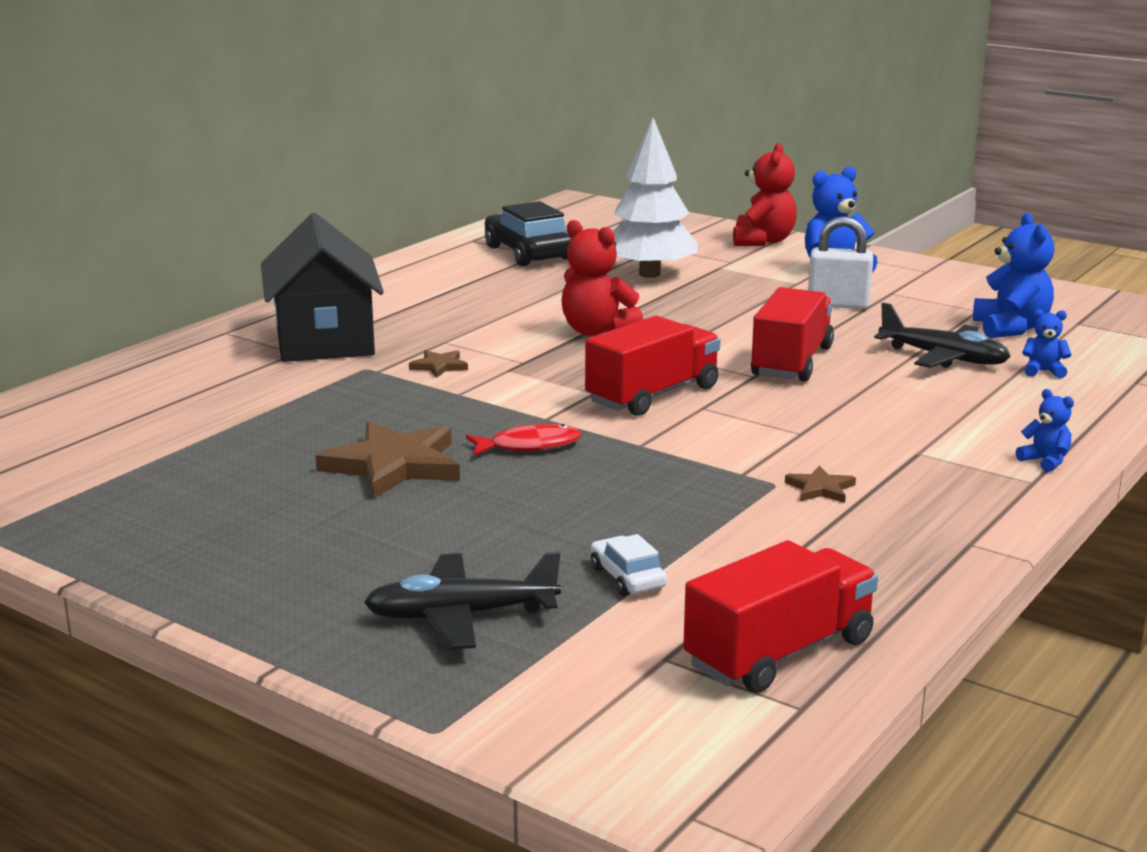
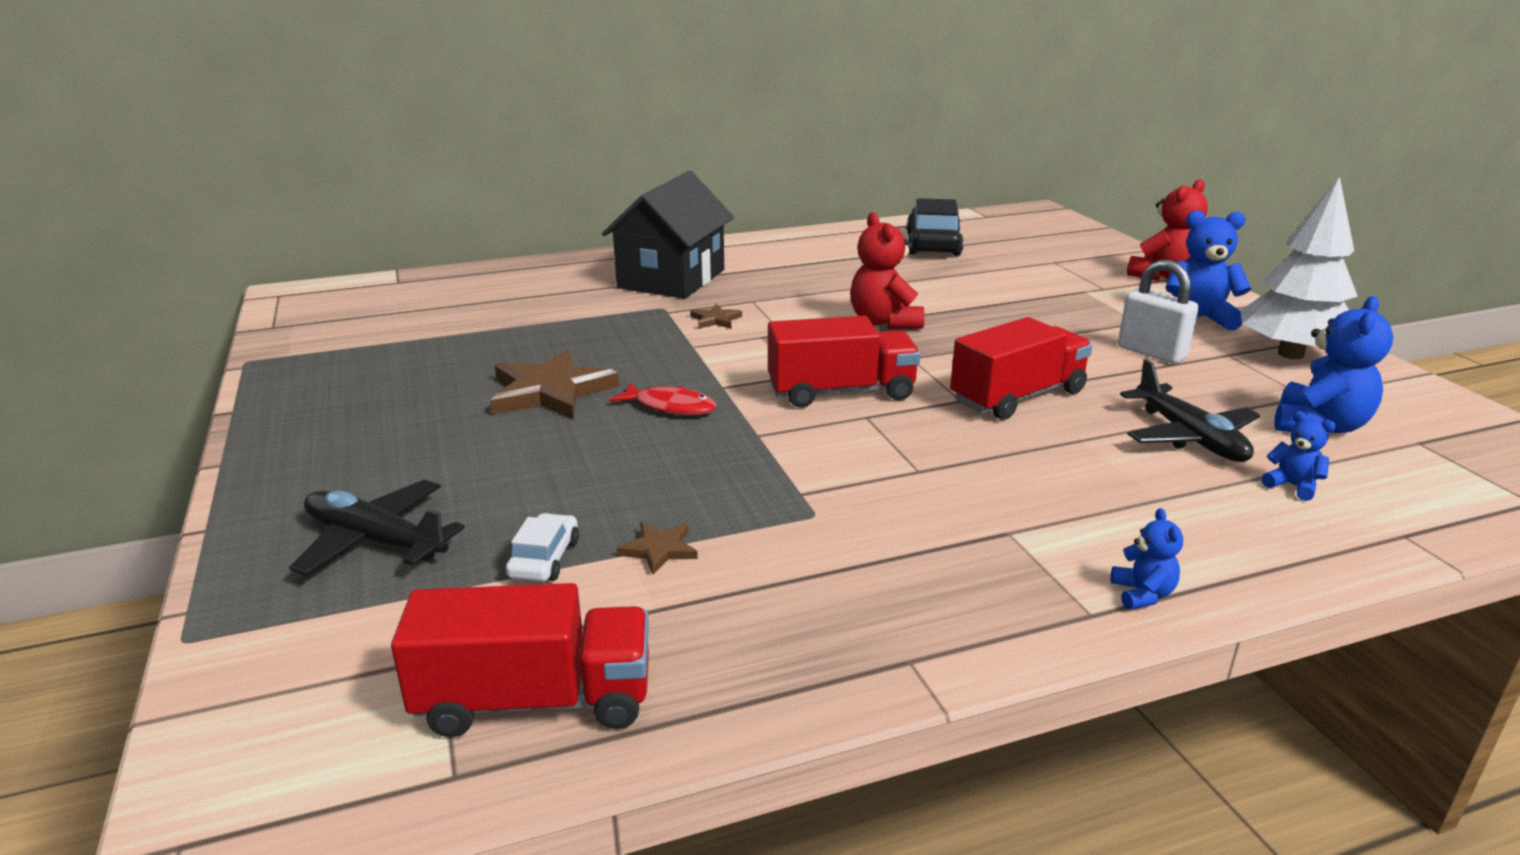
camera: 35 degrees right, 5 degrees up
white tree [613,118,698,278] -> white tree moved to [1240,176,1358,359]
brown star [785,465,856,503] -> brown star moved to [617,522,698,575]

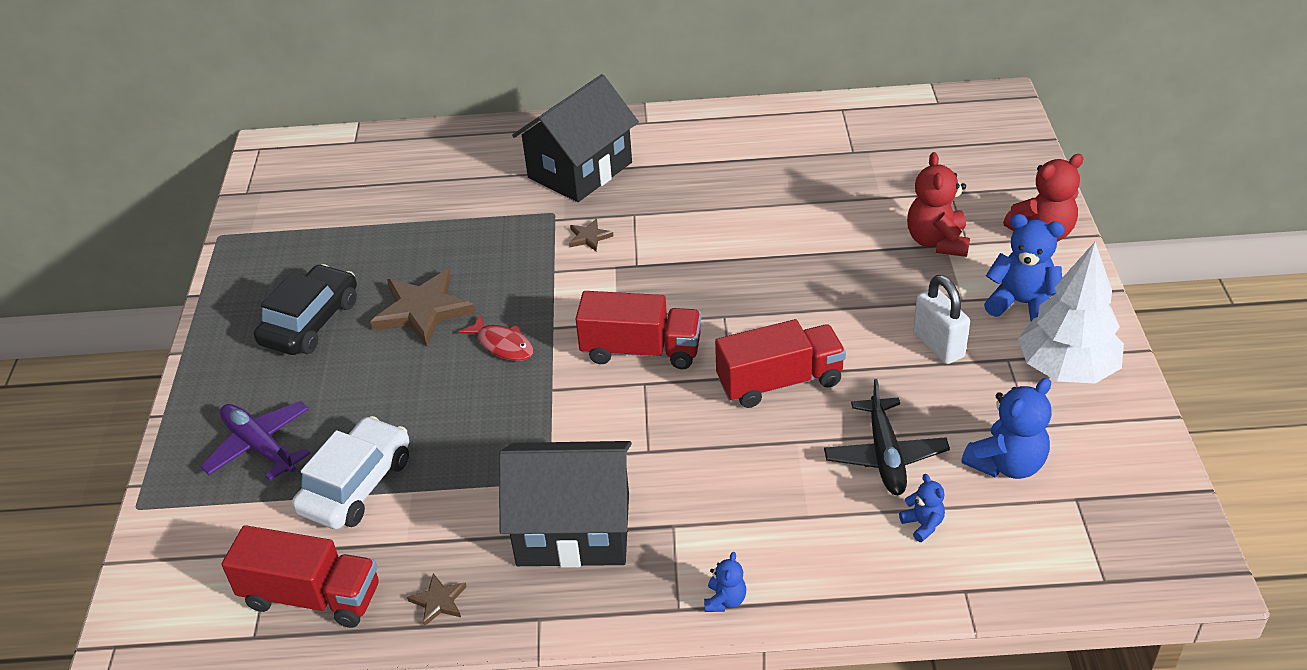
camera: 20 degrees right, 15 degrees up
black plane [289,480,465,576] -> purple plane [200,401,311,481]
white car [506,513,579,582] -> white car [292,416,409,529], size x1.97
brown star [617,522,698,575] -> brown star moved to [407,573,467,627]
red teddy bear [850,212,925,329] -> red teddy bear moved to [907,152,970,257]
black car [907,198,964,256] -> black car moved to [254,264,357,355]
none -> black house [499,441,632,568]

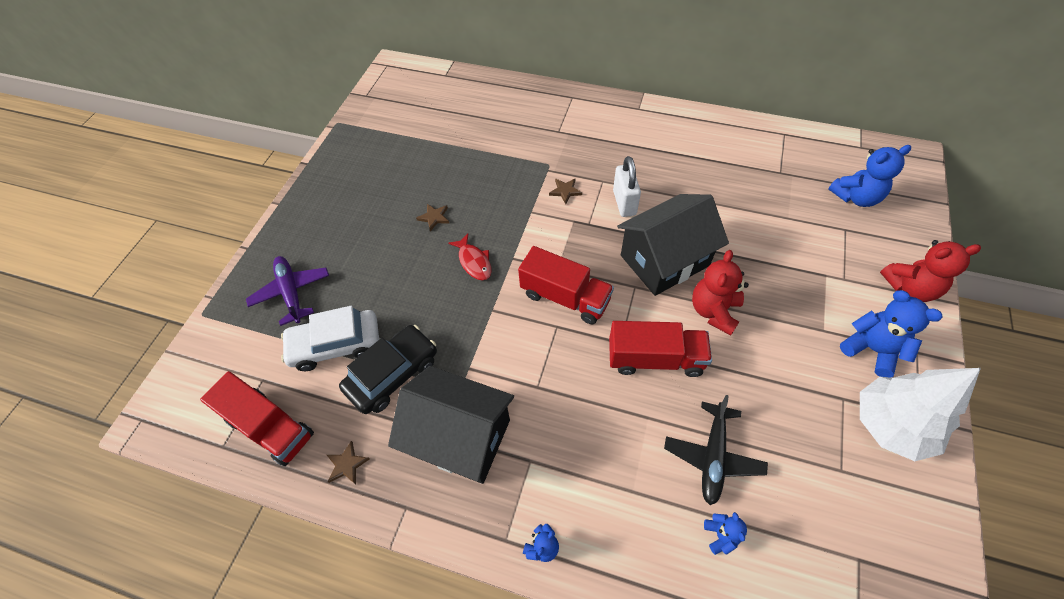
camera: 20 degrees right, 15 degrees up
black car [254,264,357,355] -> black car moved to [339,325,437,414]
white car [292,416,409,529] -> white car turned 150 degrees counterclockwise [281,306,379,371]
brown star [370,269,476,347] -> brown star [416,204,450,231], size x0.47
black house [512,74,639,202] -> black house moved to [617,194,729,296]
red teddy bear [907,152,970,257] -> red teddy bear moved to [692,250,749,336]
white padlock [913,275,970,364] -> white padlock moved to [613,156,641,217]
blue teddy bear [962,378,1052,479] -> blue teddy bear moved to [828,145,911,207]

